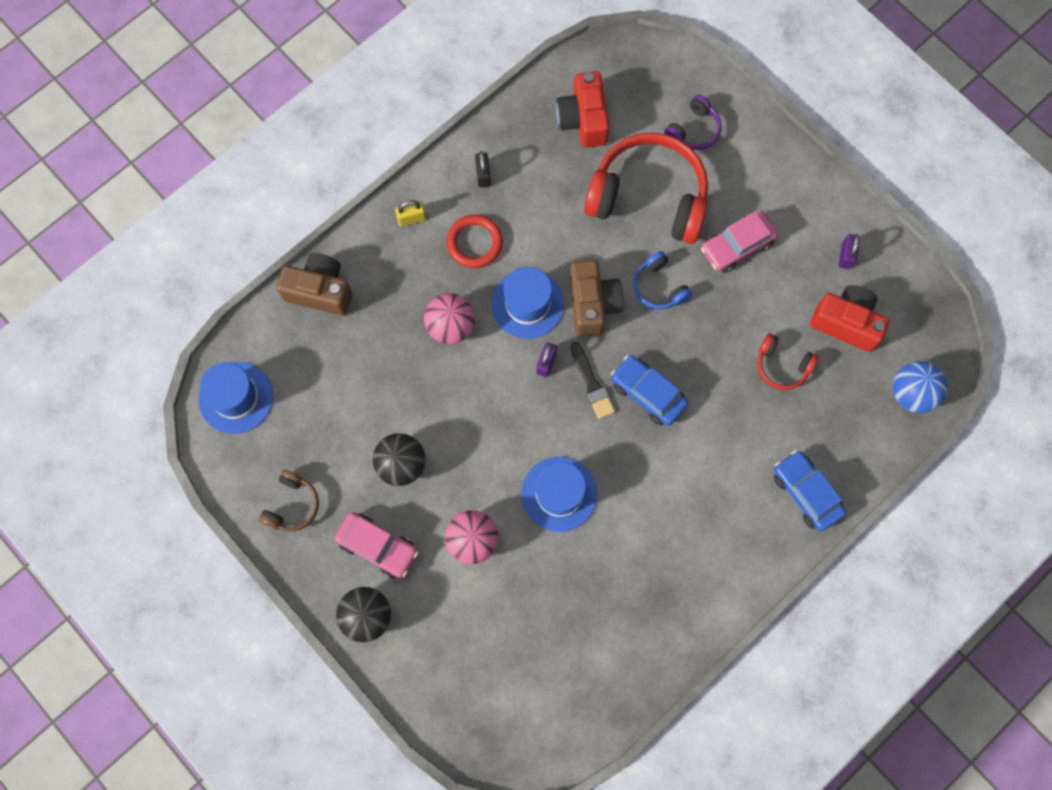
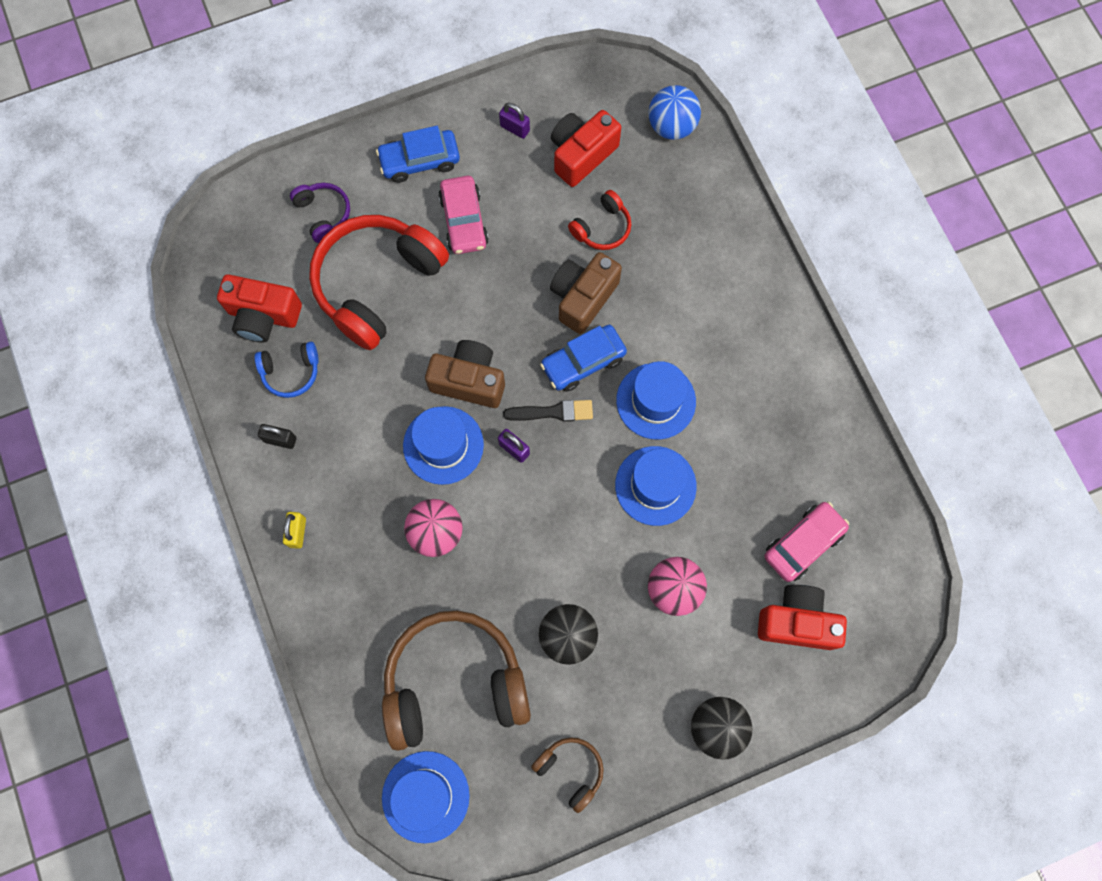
camera: 70 degrees left, 0 degrees up
brown camera [277,253,353,316] -> brown camera moved to [550,252,622,334]
pink car [335,512,418,578] -> pink car moved to [764,502,849,582]
red ring [446,214,503,268] -> none
blue headphones [633,251,692,309] -> blue headphones moved to [254,342,319,398]
blue car [774,450,846,531] -> blue car moved to [376,126,460,183]
none -> brown headphones [382,611,531,751]
none -> blue hat [616,361,696,440]
none -> red camera [758,585,847,650]

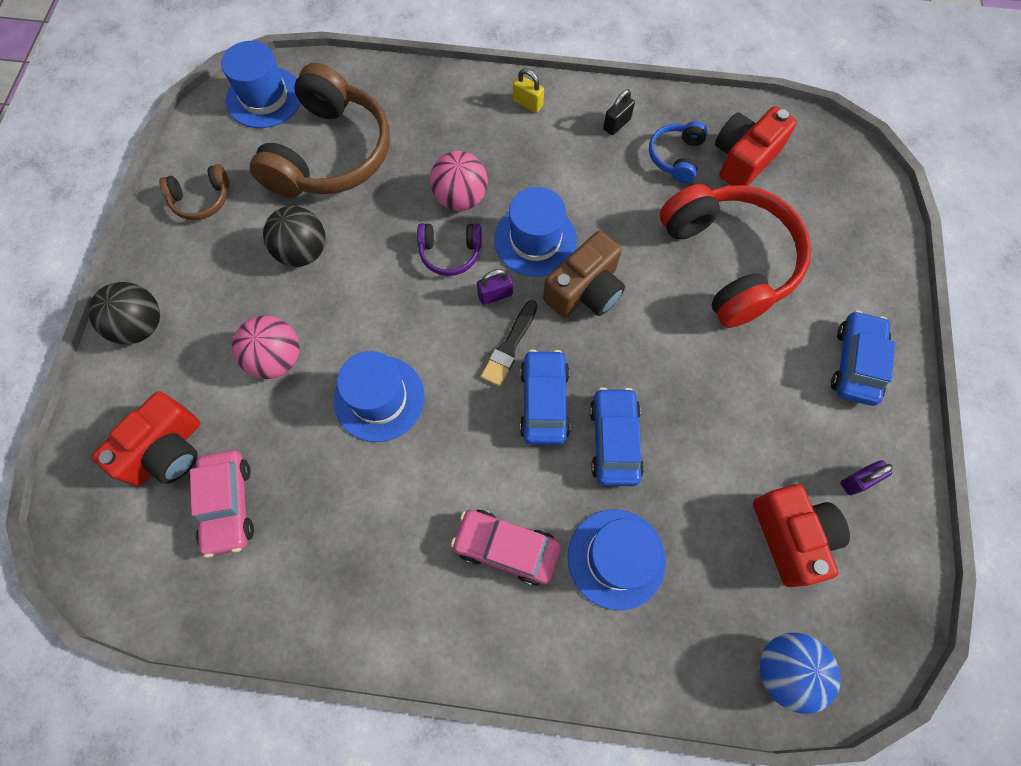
camera: 120 degrees right, 5 degrees down
purple headphones [290,183,350,243] -> purple headphones moved to [417,223,482,276]
pink car [438,176,489,254] -> pink car moved to [451,510,561,586]
brown camera [550,252,622,334] -> blue car [589,387,644,486]
red headphones [568,190,632,250] -> none
blue hat [616,361,696,440] -> blue hat moved to [568,509,666,610]

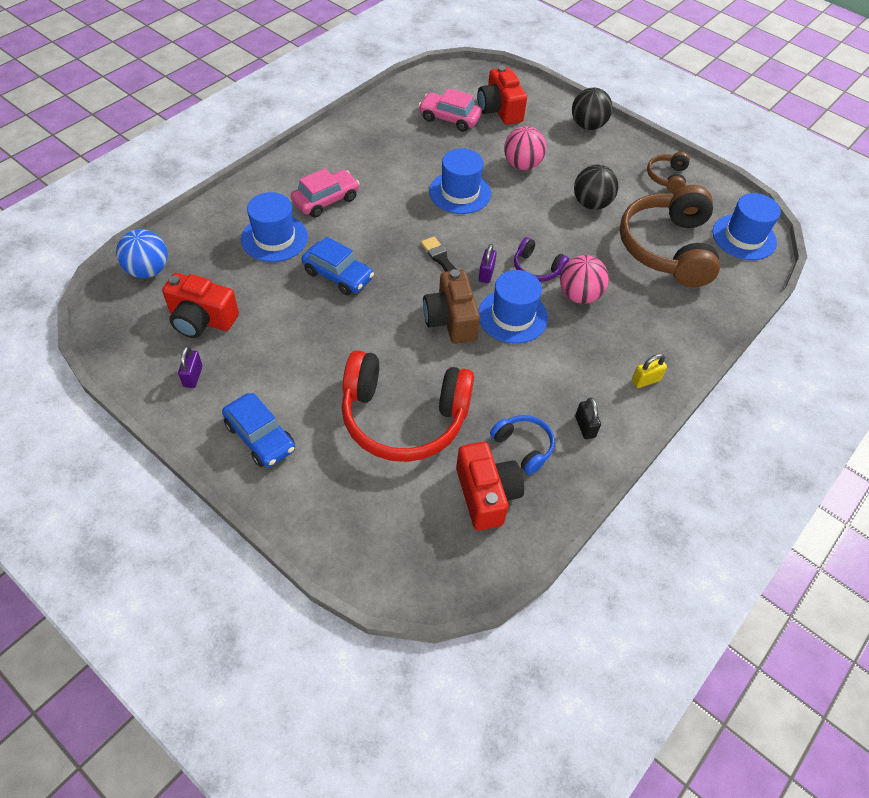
camera: 120 degrees right, 15 degrees down
brown headphones [250,63,390,198] -> brown headphones turned 45 degrees clockwise [619,185,720,287]
purple headphones [417,223,482,276] -> purple headphones turned 90 degrees counterclockwise [514,237,569,282]
blue car [520,350,570,445] -> none

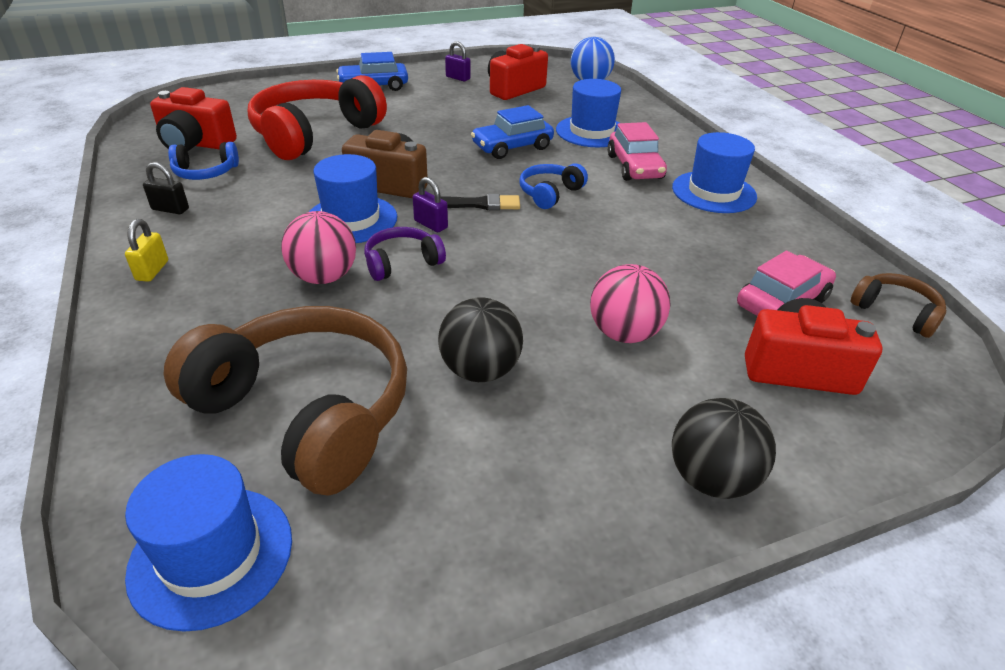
camera: 120 degrees right, 15 degrees down
blue hat [429,148,491,214] -> blue hat moved to [672,132,757,213]
brown headphones [647,152,690,193] -> brown headphones moved to [851,273,946,338]
none -> blue headphones [520,163,588,209]

